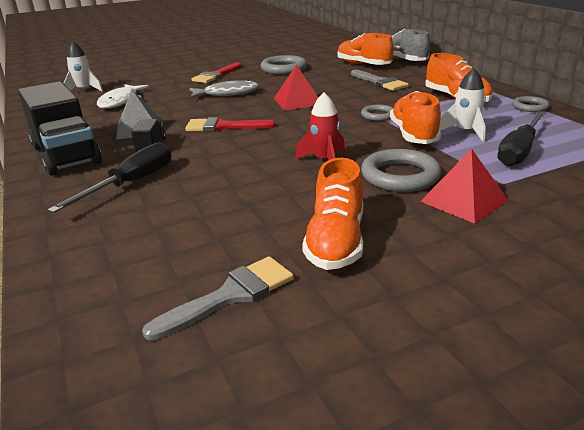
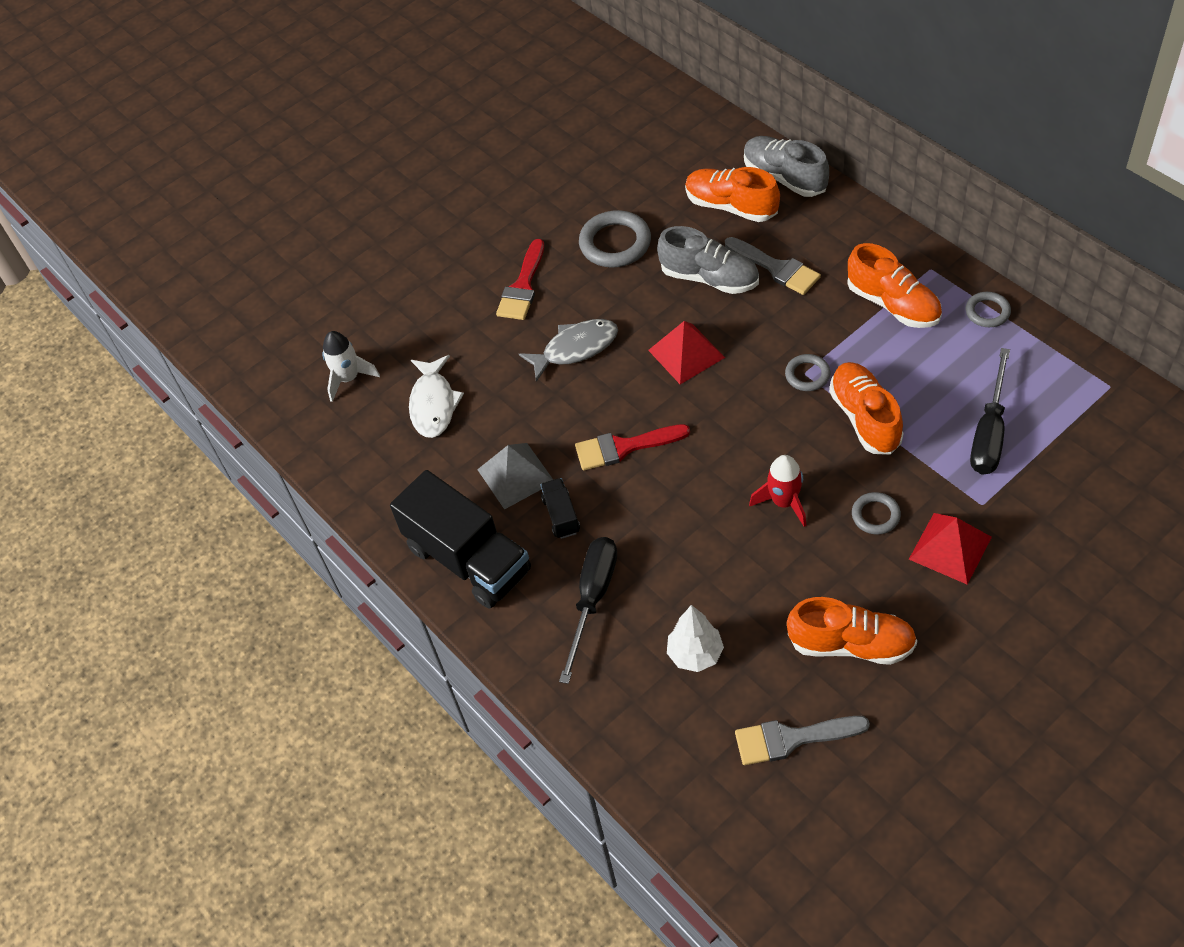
camera: 10 degrees left, 25 degrees up
grey brush [142,256,294,341] -> grey brush turned 135 degrees counterclockwise [735,716,870,765]
orange shoe [302,158,363,270] -> orange shoe turned 75 degrees counterclockwise [787,597,917,665]
grey ring [361,149,441,192] -> grey ring [852,492,901,535], size x0.57
white rocket [439,68,486,142] -> none
none -> grey shoe [657,226,759,294]
none -> white tree [667,605,724,672]

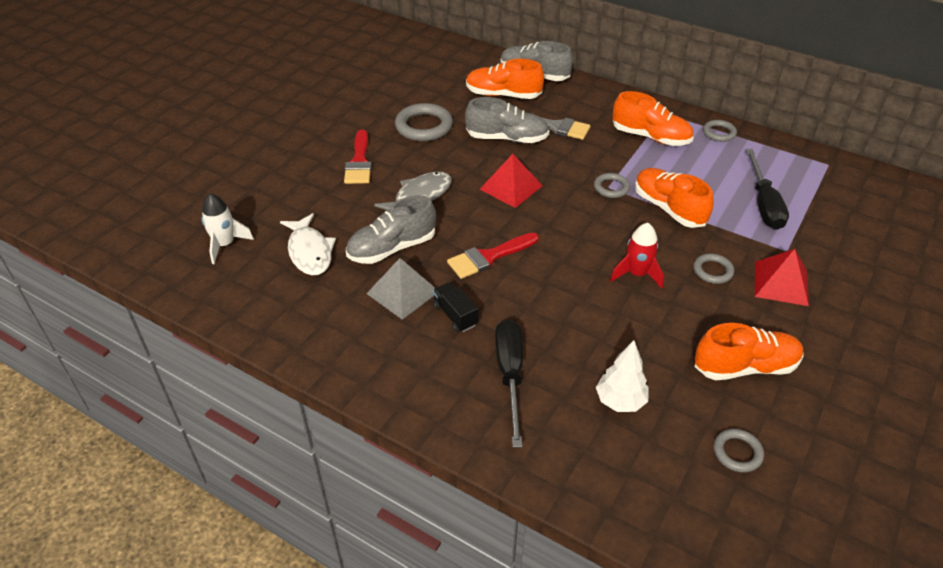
camera: 25 degrees left, 10 degrees down
black truck [390,470,531,609] -> none
grey brush [735,716,870,765] -> grey ring [714,429,764,472]
none -> grey shoe [346,195,436,264]

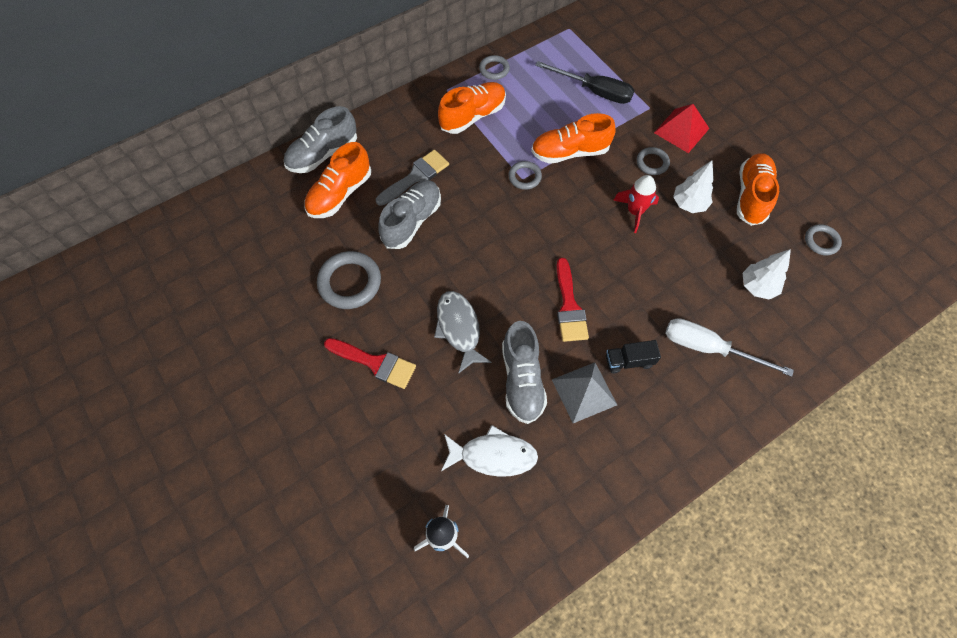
camera: 65 degrees left, 20 degrees up
red pyramid [480,154,543,208] -> none
black screwdriver [495,319,523,448] -> white screwdriver [665,318,794,377]
none -> white tree [673,160,714,213]

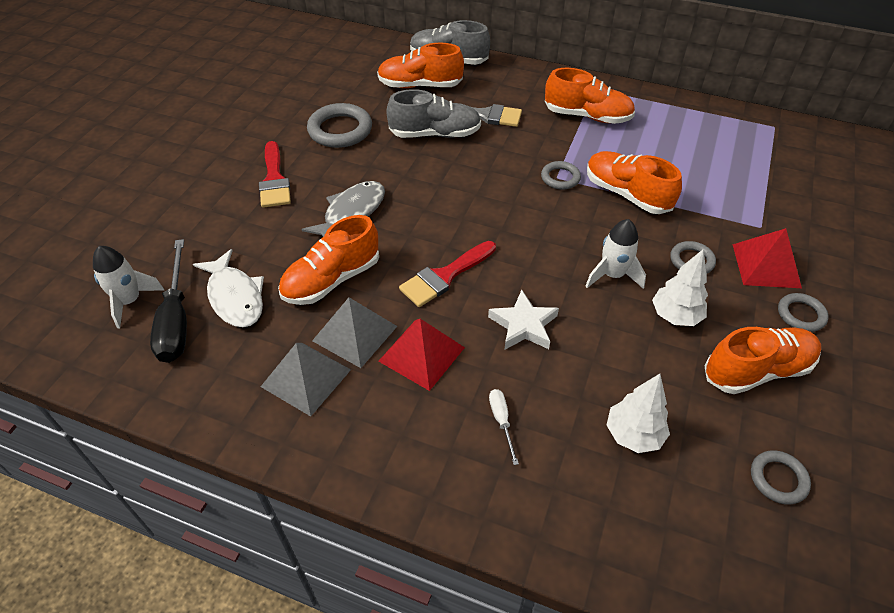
camera: 55 degrees right, 15 degrees down
grey ring [479,55,510,80] -> grey ring moved to [778,293,829,332]
grey shoe [502,321,547,424] -> orange shoe [278,215,379,305]
black screwdriver [535,61,634,104] -> black screwdriver moved to [150,239,187,363]
black truck [606,340,661,373] -> red pyramid [379,319,465,391]
red rocket [613,175,659,233] -> white rocket [585,219,646,289]
white screwdriver [665,318,794,377] -> white screwdriver [489,389,519,465], size x0.47
none -> grey pyramid [261,343,351,416]
none -> white star [488,290,559,350]

